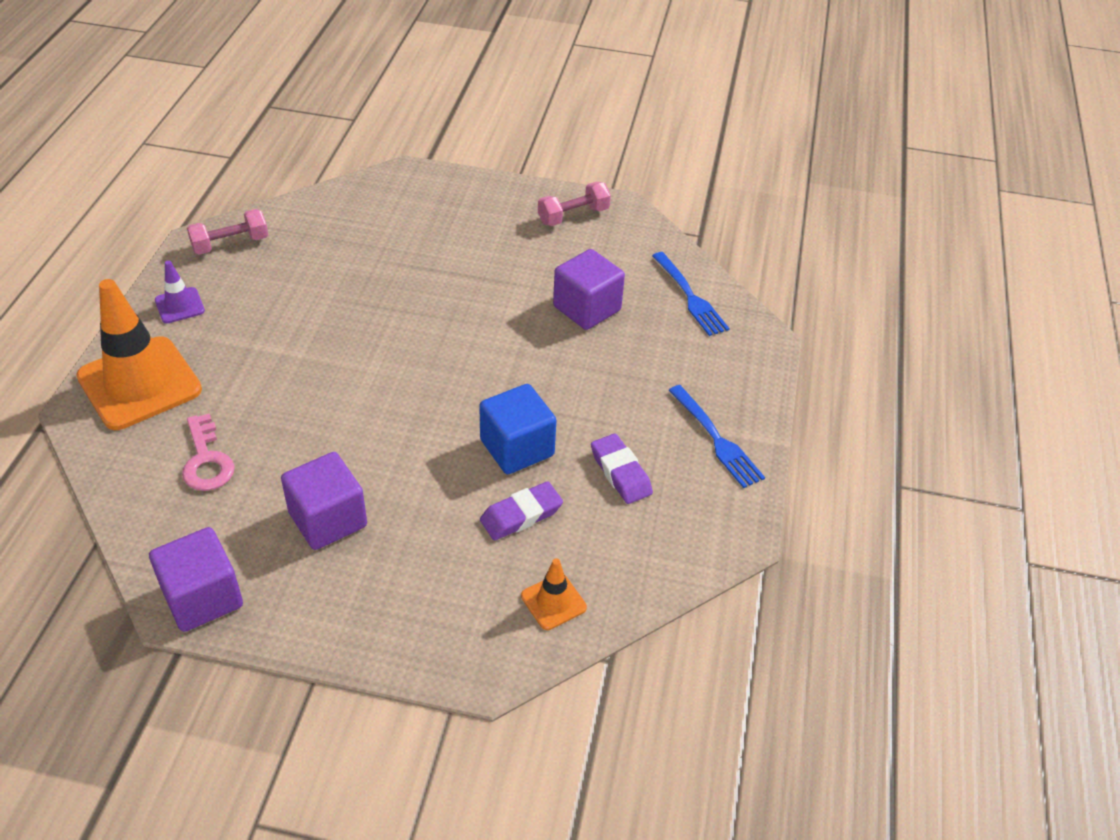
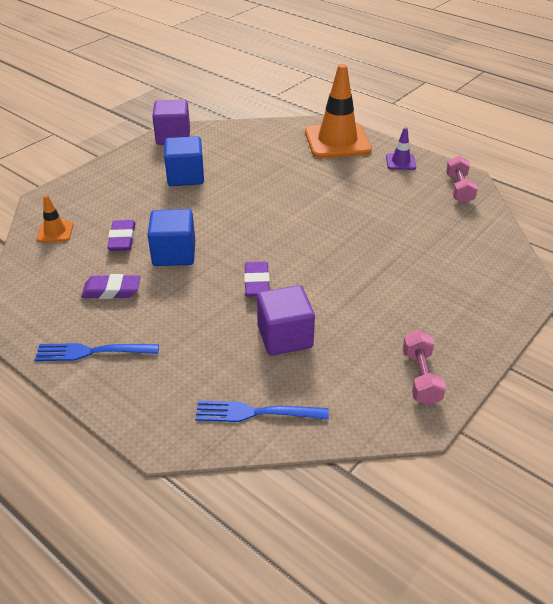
camera: 120 degrees right, 5 degrees down
pink key [182,413,235,491] -> none
purple cube [281,452,367,550] -> blue cube [164,136,204,186]
none -> purple eraser [244,262,270,297]

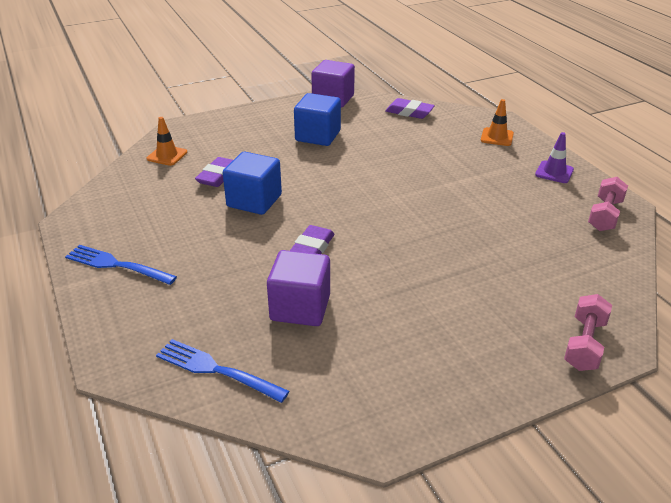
camera: 25 degrees right, 5 degrees down
purple eraser [81,274,140,299] -> purple eraser moved to [385,98,435,119]
orange traffic cone [305,64,372,158] -> orange traffic cone [481,99,514,146], size x0.46
pink dumbbell [402,330,446,405] -> pink dumbbell moved to [564,294,612,371]

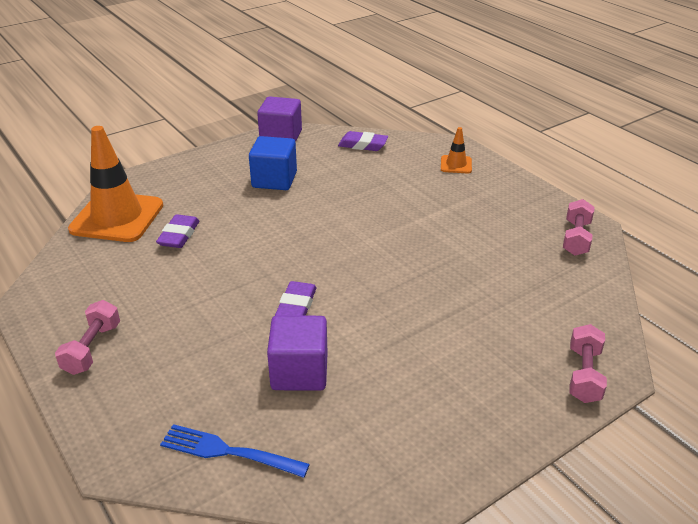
camera: 10 degrees left, 0 degrees up
blue fork [65,245,177,285] -> pink dumbbell [55,300,120,375]
orange traffic cone [147,117,187,166] -> orange traffic cone [68,126,163,242], size x2.19
blue cube [223,152,282,215] -> none
purple traffic cone [535,132,574,183] -> none

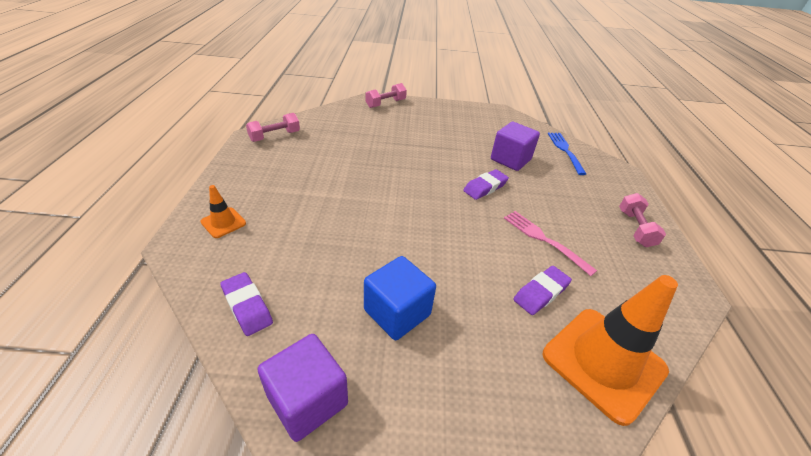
camera: 145 degrees left, 5 degrees up
pink dumbbell [55,300,120,375] -> pink dumbbell turned 45 degrees counterclockwise [619,193,666,247]
blue fork [160,424,310,478] -> blue fork turned 150 degrees counterclockwise [548,133,586,175]
none -> pink fork [504,211,597,276]

